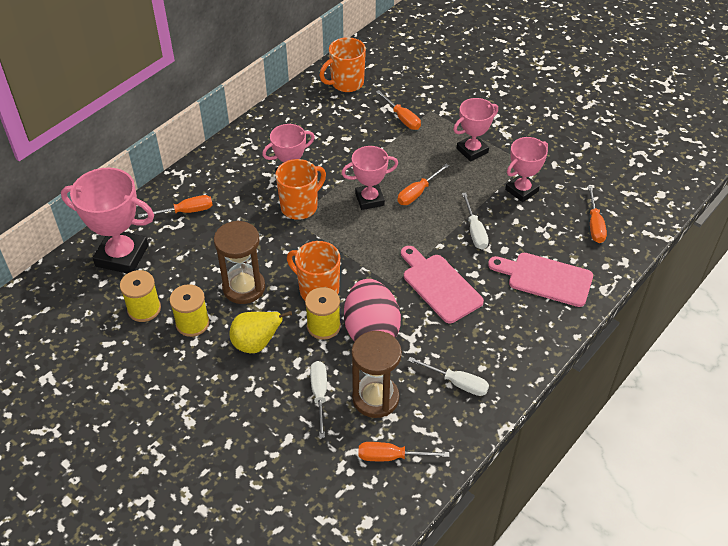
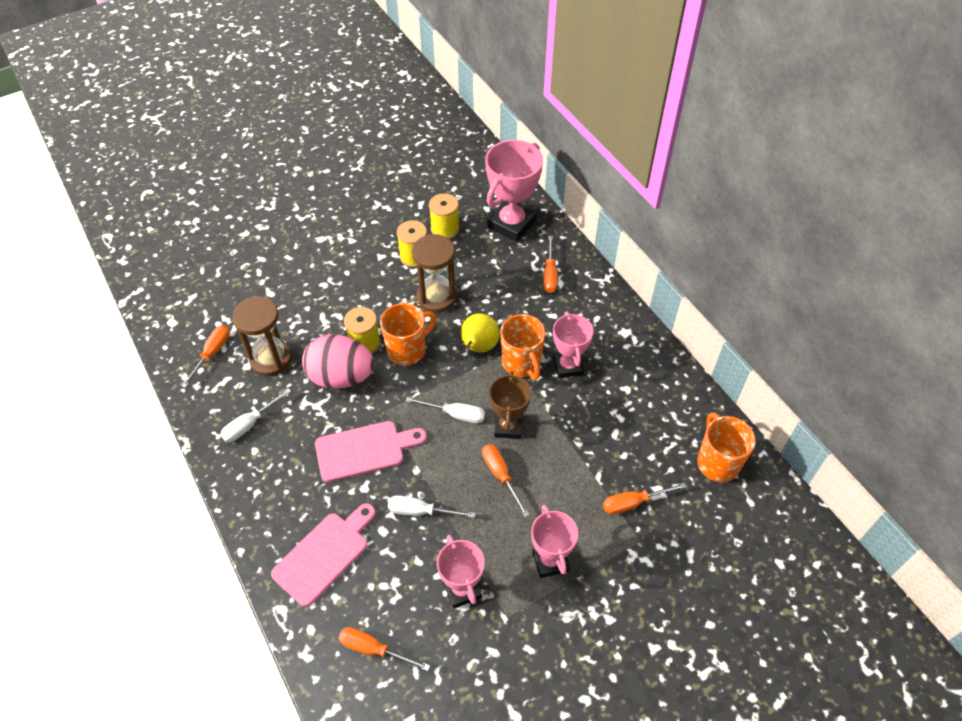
camera: 110 degrees right, 5 degrees up
yellow pear [229,311,292,353] -> yellow pear moved to [461,313,500,352]
white screwdriver [310,361,327,438] -> white screwdriver moved to [406,397,485,423]
pink trophy [341,146,398,210] -> brown trophy [489,371,531,439]

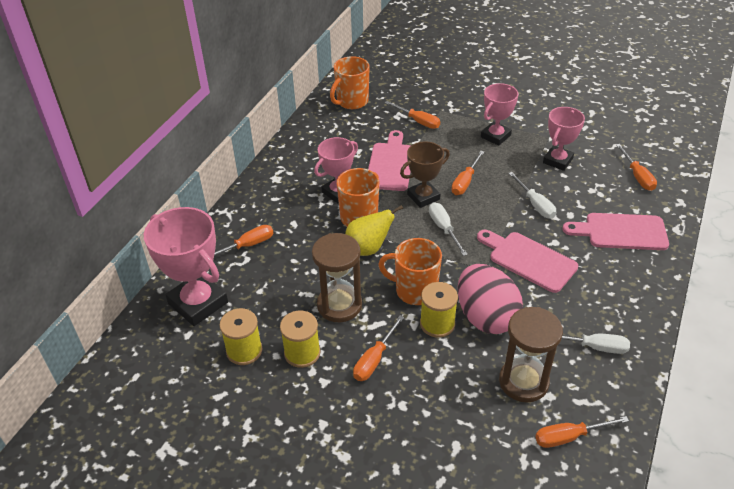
camera: 125 degrees left, 10 degrees down
pink trophy [485,140,543,242] -> pink trophy turned 45 degrees clockwise [144,207,228,326]
none -> orange screwdriver [353,315,404,381]
none -> pink cutting board [368,130,411,191]

